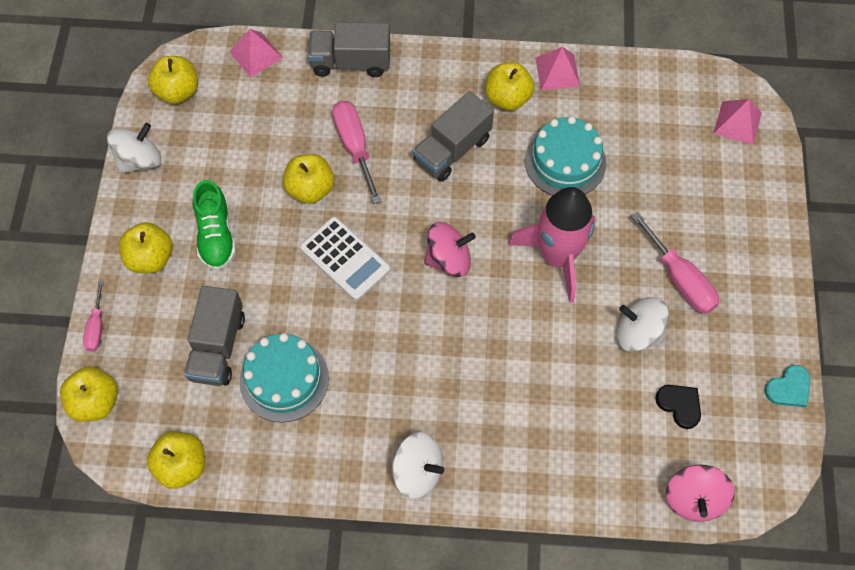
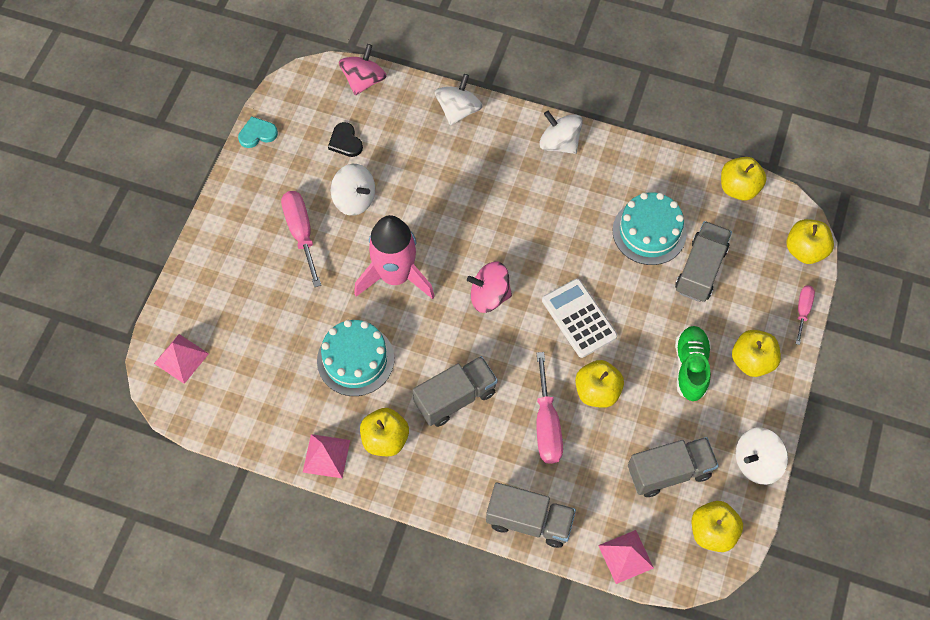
camera: 165 degrees left, 0 degrees up
none -> white spinning top [435,74,483,126]
none -> grey truck [628,437,718,497]

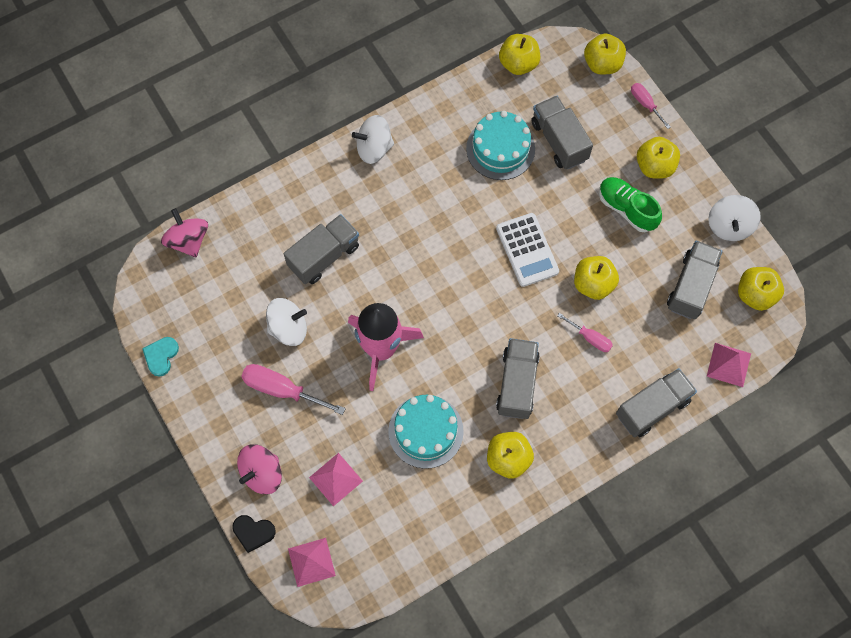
camera: 50 degrees left, 5 degrees up
pink pyramid [303,434,350,478] -> pink pyramid moved to [309,453,363,506]
black heart [328,122,363,157] -> black heart moved to [232,515,276,553]
white spinning top [435,74,483,126] -> none
pink spinning top [467,262,512,313] -> pink spinning top moved to [237,444,282,494]
pink screwdriver [536,352,563,464] -> pink screwdriver [557,313,613,352], size x0.58
white calculator [542,279,617,358] -> white calculator turned 120 degrees counterclockwise [496,213,559,287]
none -> grey truck [284,214,359,284]

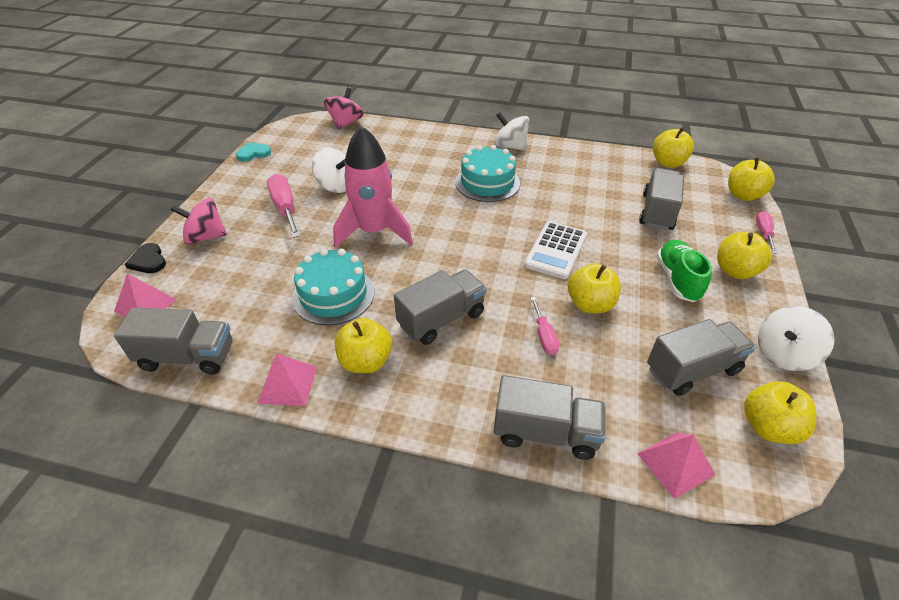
camera: 45 degrees right, 25 degrees down
grey truck [284,214,359,284] -> grey truck moved to [114,307,233,375]
pink pyramid [309,453,363,506] -> pink pyramid moved to [258,353,317,406]
turquoise cake [466,111,535,180] -> turquoise cake moved to [455,145,520,202]

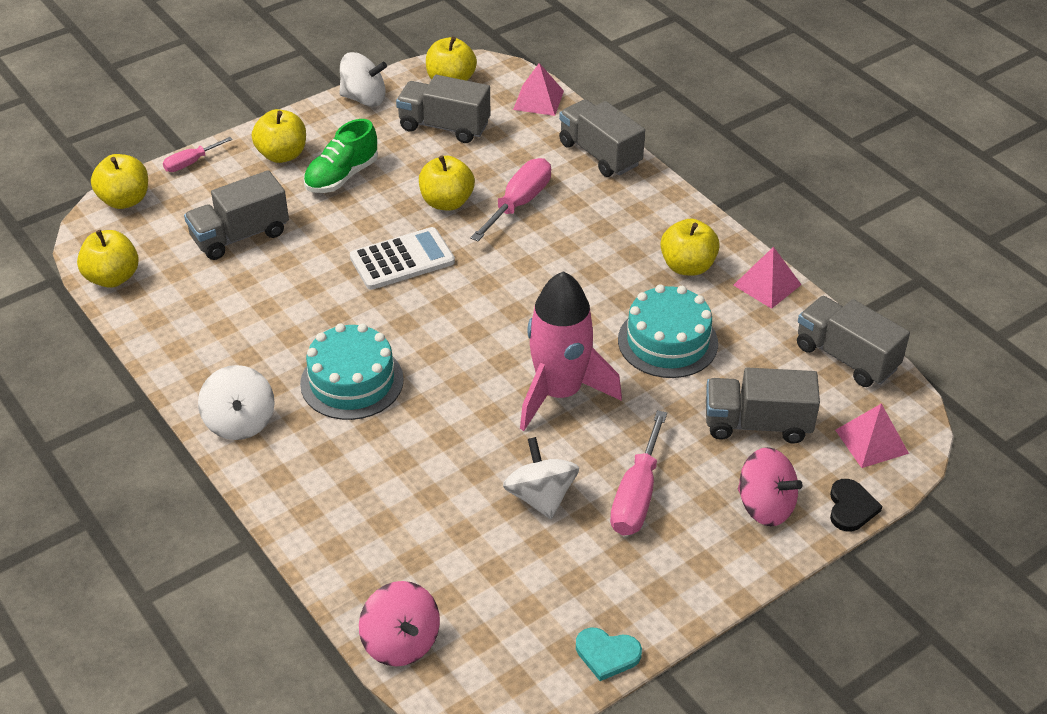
camera: 140 degrees left, 0 degrees up
pink spinning top [324,88,364,130] -> pink spinning top turned 90 degrees counterclockwise [359,581,440,667]
grey truck [394,270,487,345] -> grey truck moved to [706,368,820,444]
pink screwdriver [531,297,560,355] -> pink screwdriver [470,158,551,241], size x1.71

